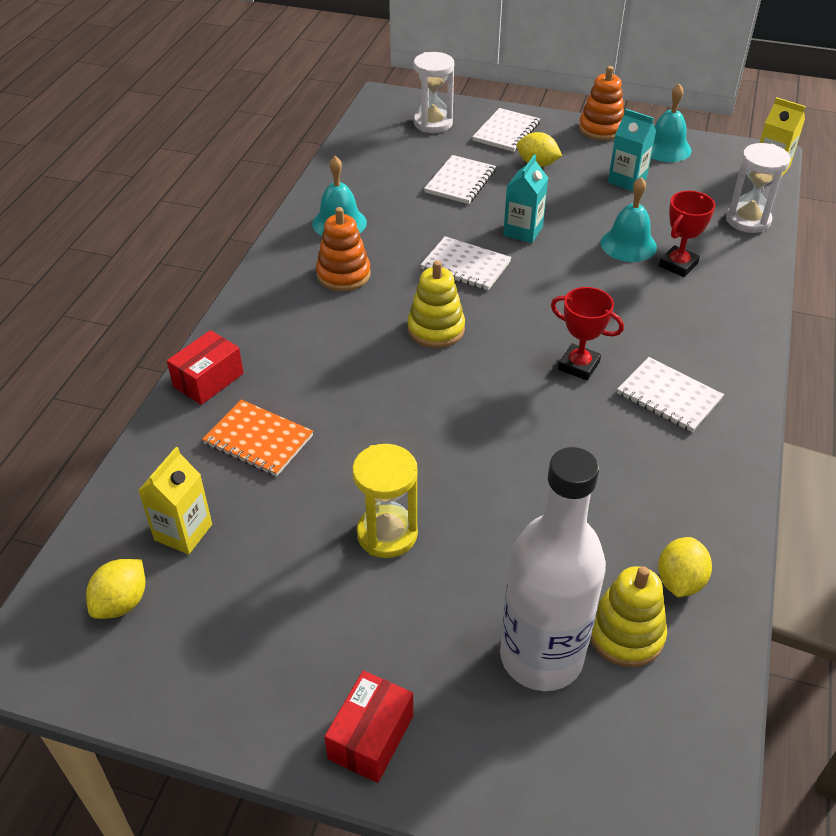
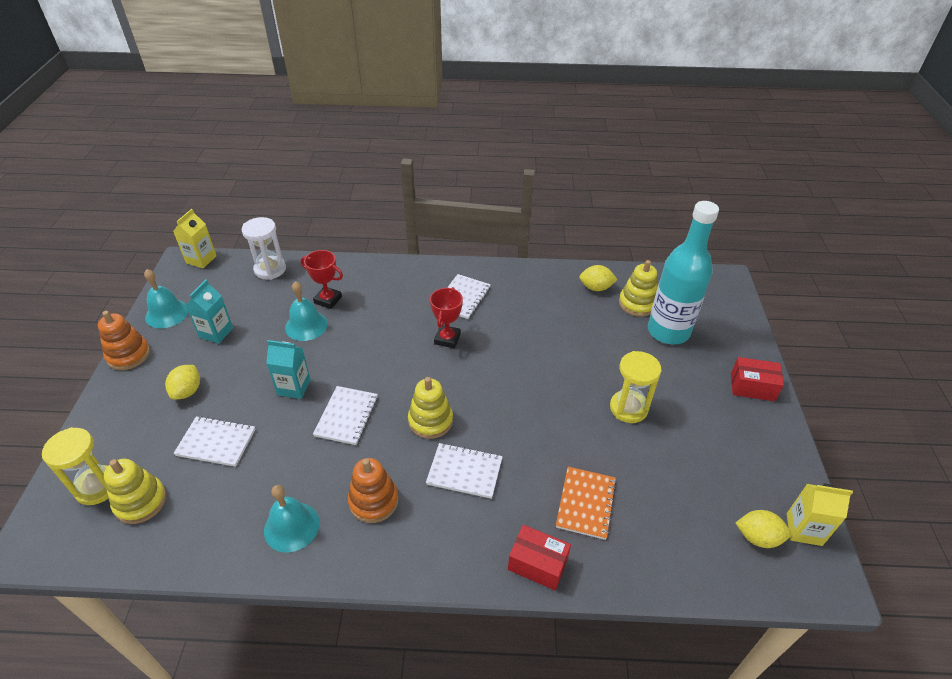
camera: 105 degrees left, 0 degrees up
yellow carton [138,447,212,554] -> yellow carton moved to [787,484,853,546]
white hourglass [414,52,454,133] -> yellow hourglass [42,427,109,505]
white notebook [472,108,540,152] -> white notebook moved to [426,443,503,499]
white bottle [500,447,606,691] -> turquoise bottle [648,201,719,345]
none -> yellow stacking toy [104,459,166,524]

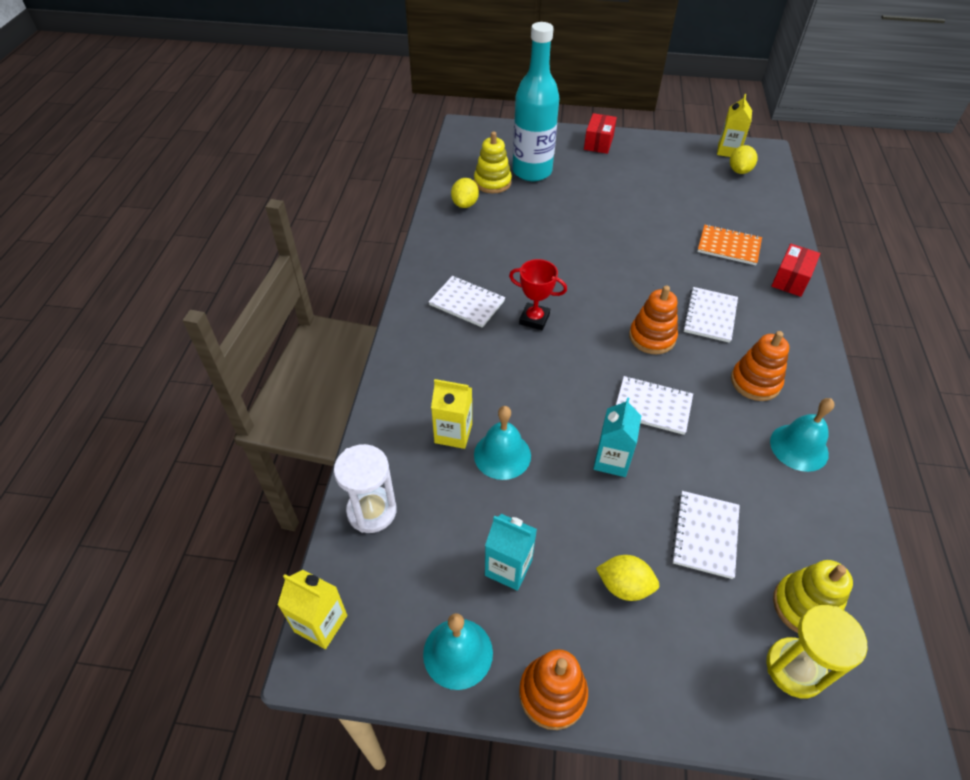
camera: 85 degrees left, 5 degrees up
red trophy [301,250,343,309] -> yellow carton [431,379,472,449]
yellow stacking toy [408,377,453,439] -> orange stacking toy [629,286,678,354]
yellow hourglass [610,351,662,423] -> none

